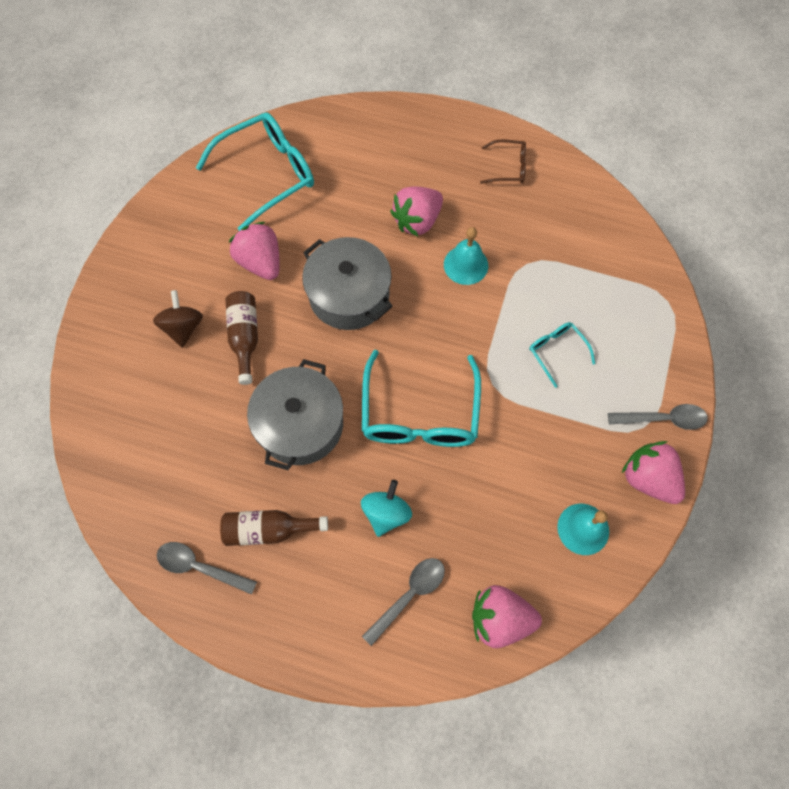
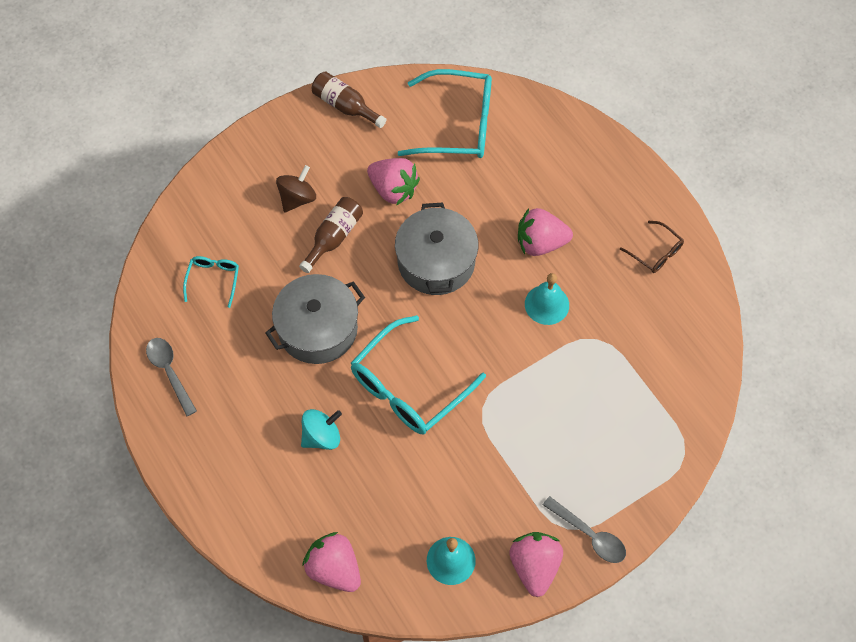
camera: 40 degrees right, 5 degrees down
brown bottle [220,510,328,546] -> brown bottle moved to [312,71,386,128]
pink strawberry [228,222,280,280] -> pink strawberry turned 120 degrees clockwise [367,158,420,206]
grey spoon [362,558,445,646] -> none
turquoise glasses [529,322,595,388] -> turquoise glasses moved to [183,256,239,308]

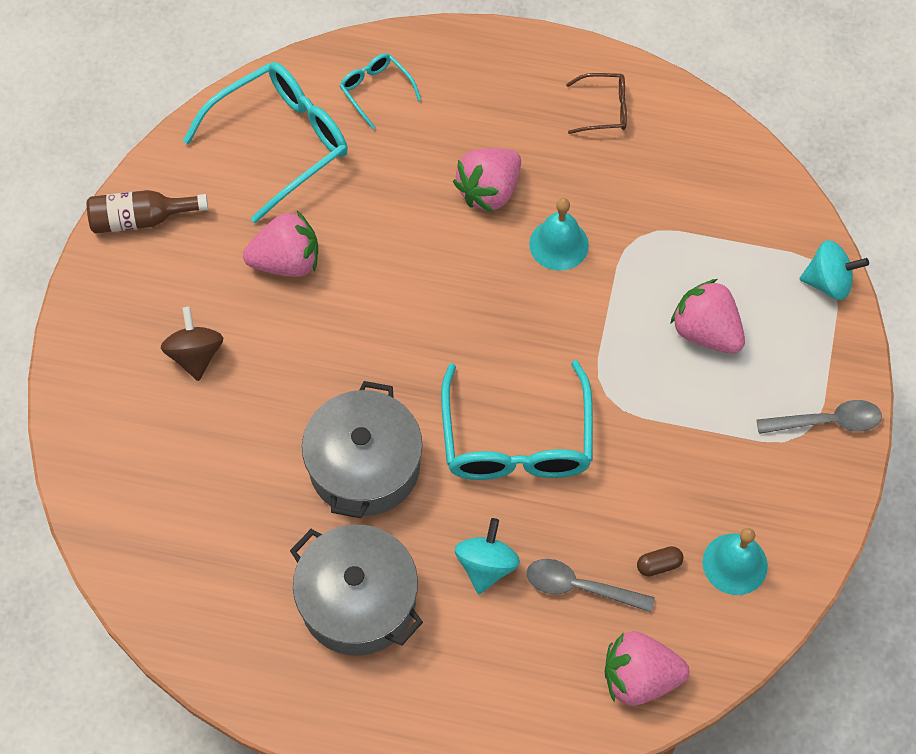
camera: 45 degrees left, 0 degrees up
grey spoon [146,338,197,416] -> grey spoon moved to [526,559,655,612]
turquoise glasses [183,256,239,308] -> turquoise glasses moved to [340,53,421,129]
brown bottle [299,197,363,273] -> none
grey pot [395,203,478,295] -> grey pot moved to [290,525,423,655]
pink strawberry [509,532,563,597] -> pink strawberry moved to [671,279,745,354]
none -> brown capsule [637,546,684,577]
none -> turquoise spinning top [800,240,869,300]

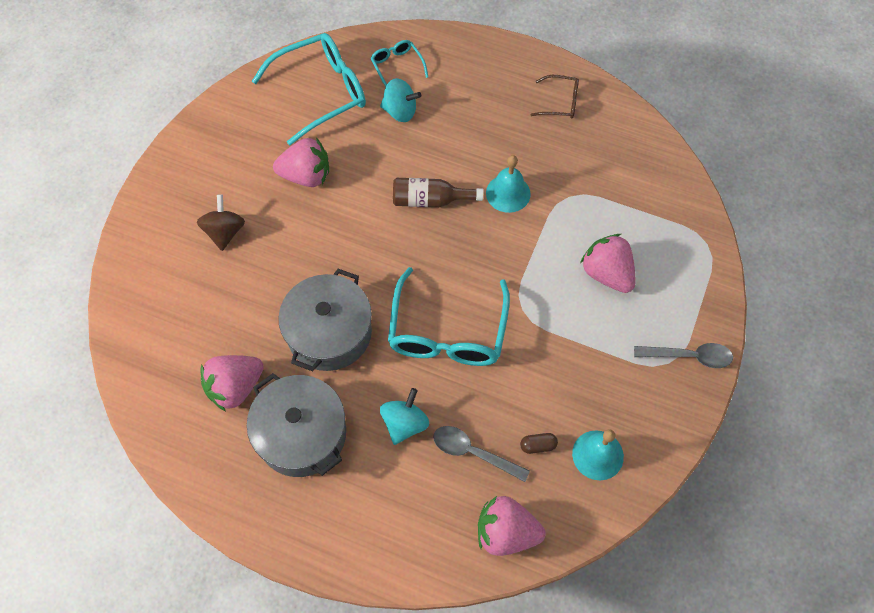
camera: 10 degrees right, 0 degrees up
brown bottle [87,190,208,234] -> brown bottle moved to [393,178,483,207]
pink strawberry [453,148,521,212] -> pink strawberry moved to [200,355,264,412]
turquoise spinning top [800,240,869,300] -> turquoise spinning top moved to [380,78,421,122]

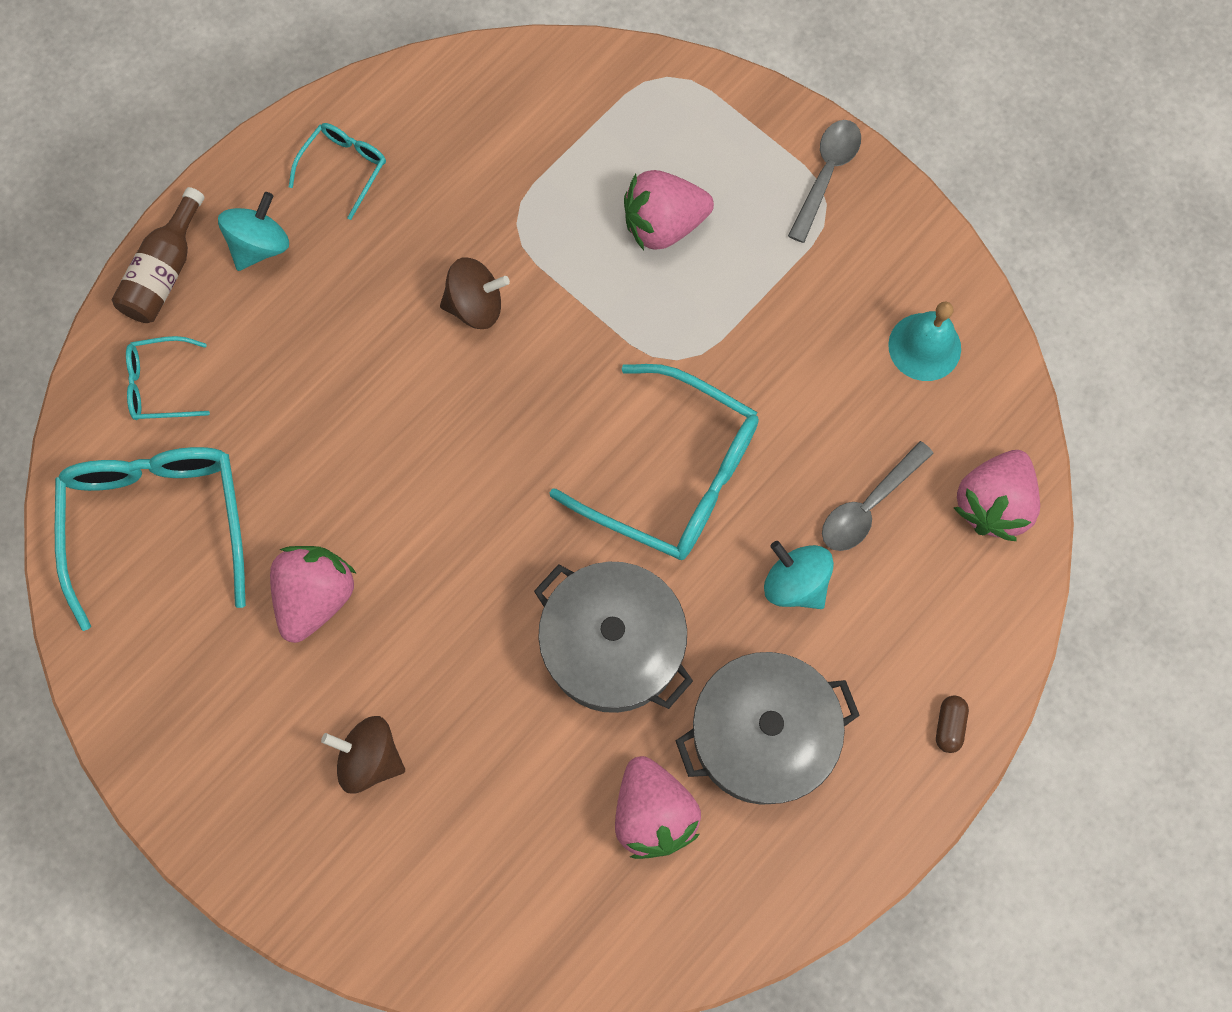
camera: 70 degrees left, 10 degrees up
turquoise spinning top [380,78,421,122] -> turquoise spinning top moved to [218,192,289,271]
brown bottle [393,178,483,207] -> brown bottle moved to [111,187,205,323]
turquoise bell [486,155,531,213] -> brown spinning top [440,257,510,329]
brown capsule [520,433,558,454] -> brown capsule moved to [936,695,969,753]
brown glasses [531,75,579,119] -> turquoise glasses [289,123,386,220]

